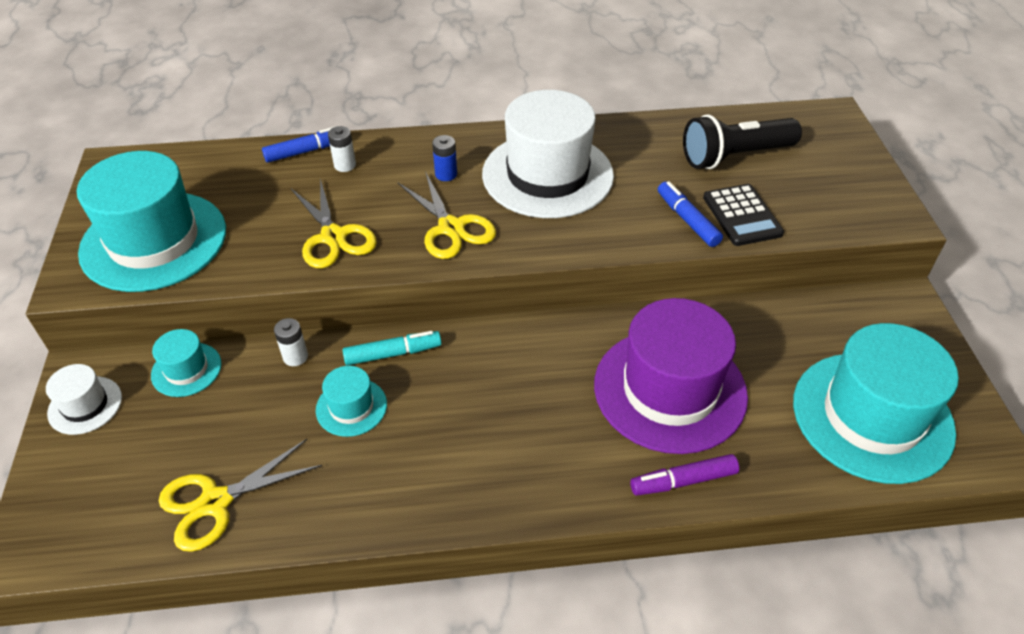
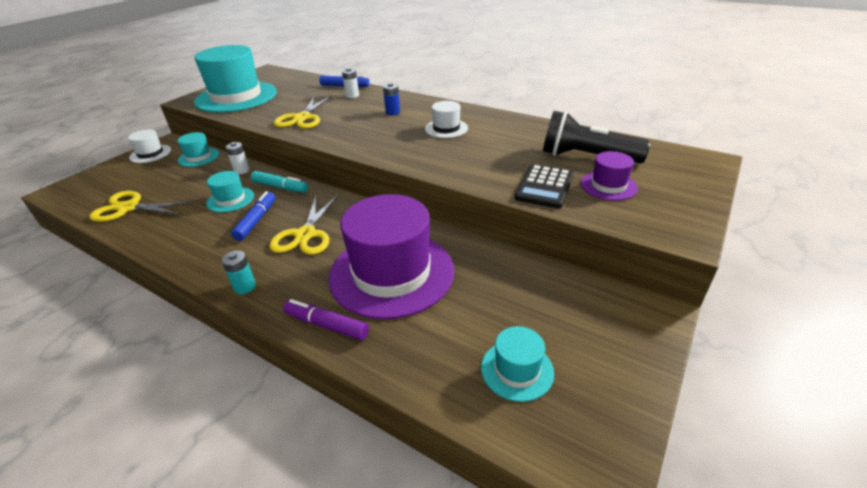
camera: 40 degrees right, 10 degrees down
yellow scissors [398,171,496,259] -> yellow scissors moved to [270,195,338,255]
white hat [482,90,614,218] -> white hat [425,101,468,138], size x0.46
blue marker [658,181,723,247] -> blue marker moved to [231,191,275,241]
turquoise hat [793,323,959,484] -> turquoise hat [481,326,554,402], size x0.46
none -> turquoise battery [222,251,256,294]
none -> purple hat [581,151,638,201]

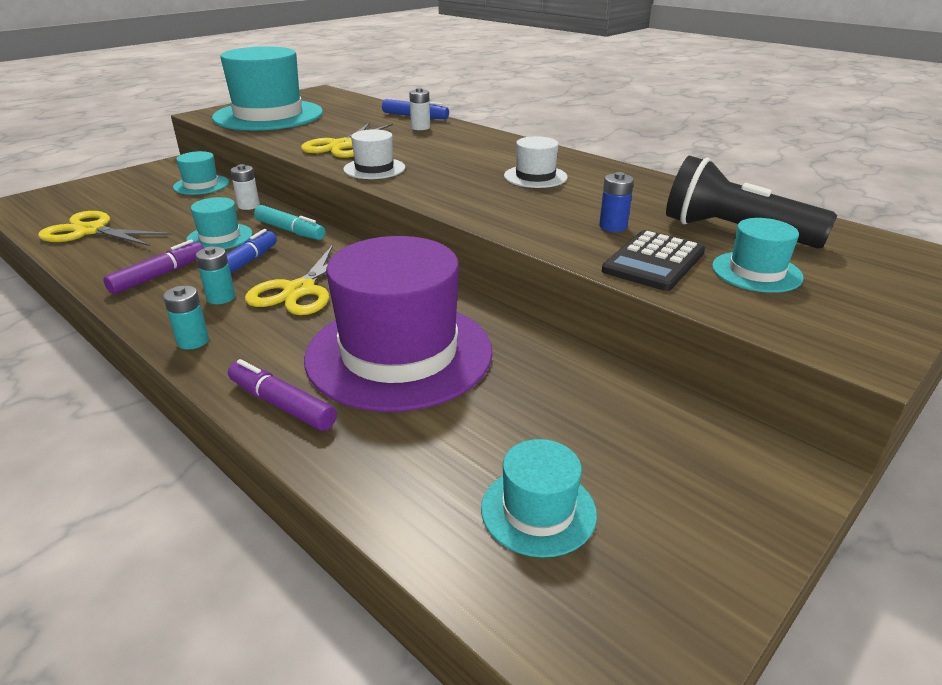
camera: 10 degrees right, 5 degrees down
white hat [128,129,171,163] -> white hat moved to [343,129,405,179]
blue battery [383,83,400,115] -> blue battery moved to [599,172,634,232]
purple hat [581,151,638,201] -> turquoise hat [712,218,803,293]
none -> purple marker [103,240,204,294]
none -> turquoise battery [196,247,235,304]

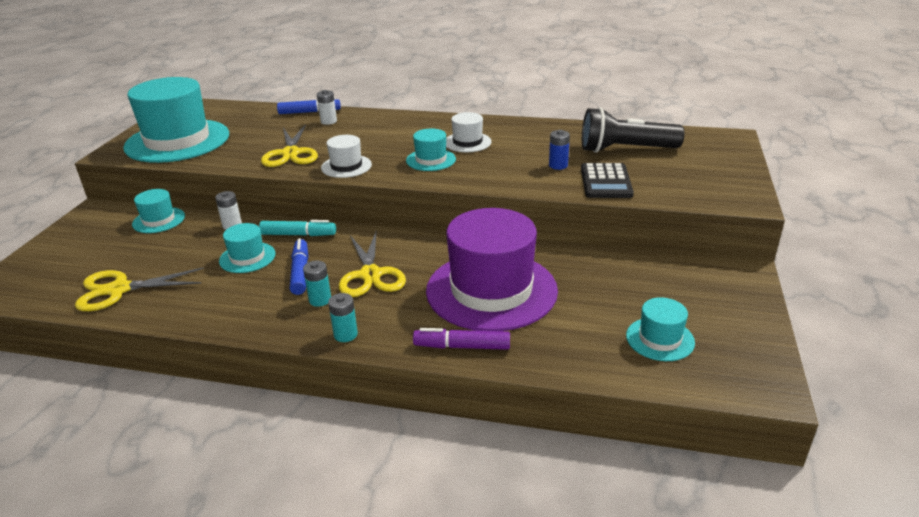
camera: 30 degrees left, 0 degrees up
purple marker [103,240,204,294] -> none
turquoise hat [712,218,803,293] -> turquoise hat moved to [406,129,456,171]

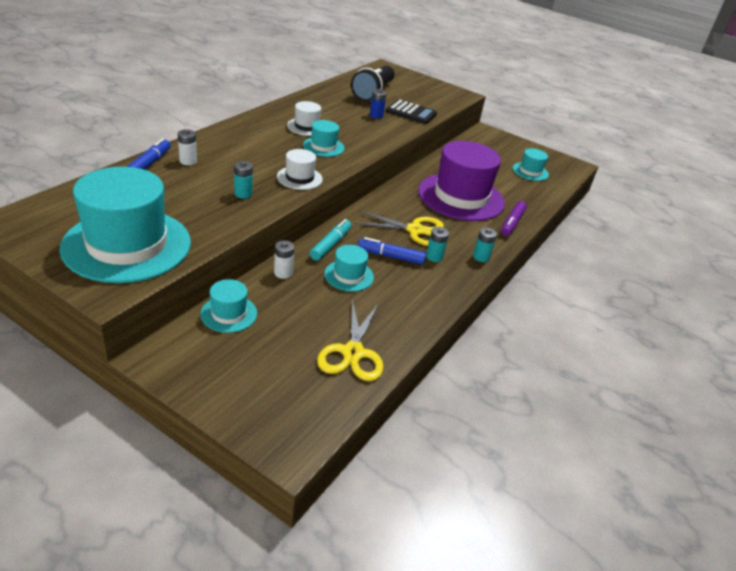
camera: 75 degrees left, 5 degrees up
yellow scissors [261,124,318,167] -> turquoise battery [234,161,253,199]

